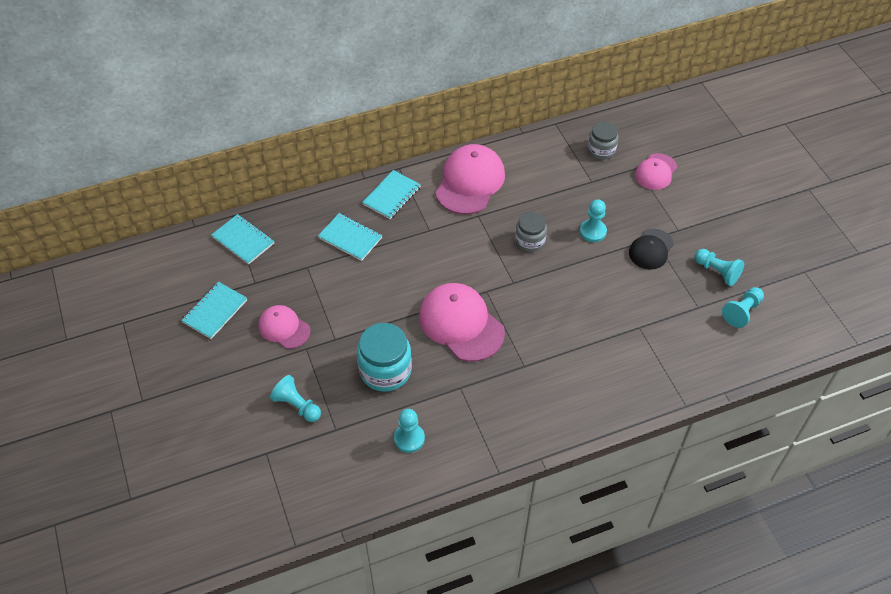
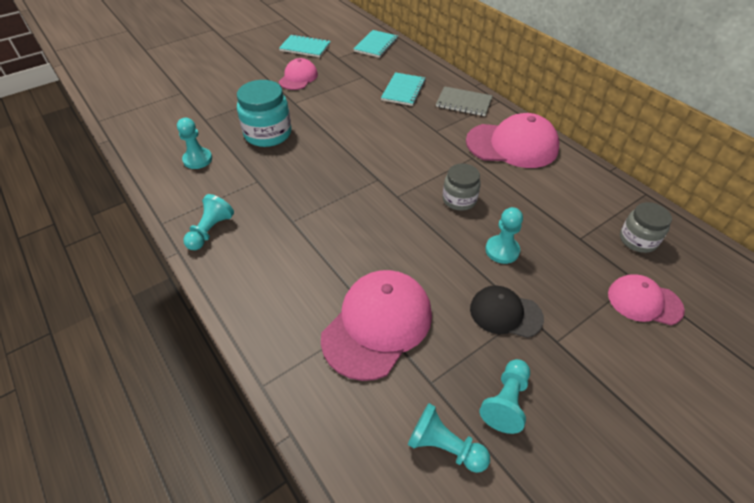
camera: 75 degrees right, 5 degrees down
turquoise pawn [270,375,321,422] -> turquoise pawn moved to [183,194,234,250]
turquoise notebook [362,170,421,219] -> grey notebook [436,86,493,116]
pink cap [419,283,505,362] -> pink cap moved to [321,270,432,381]

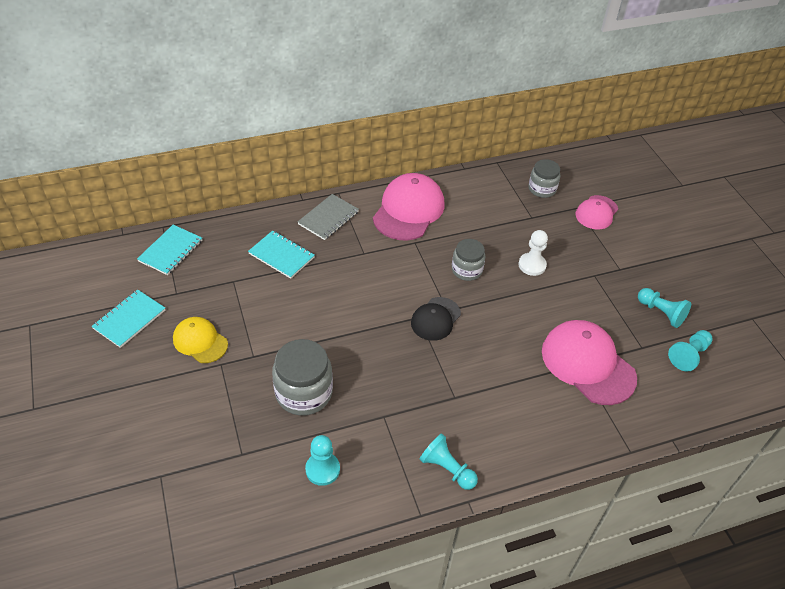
camera: 75 degrees left, 0 degrees up
turquoise jar [237,80,291,147] -> grey jar [272,339,333,415]
pink cap [279,58,318,90] -> yellow cap [173,317,228,363]
turquoise notebook [354,30,398,58] -> turquoise notebook turned 75 degrees clockwise [137,225,202,275]
black cap [470,285,544,338] -> black cap moved to [411,297,461,341]
turquoise pawn [485,207,523,264] -> white pawn [518,230,548,276]

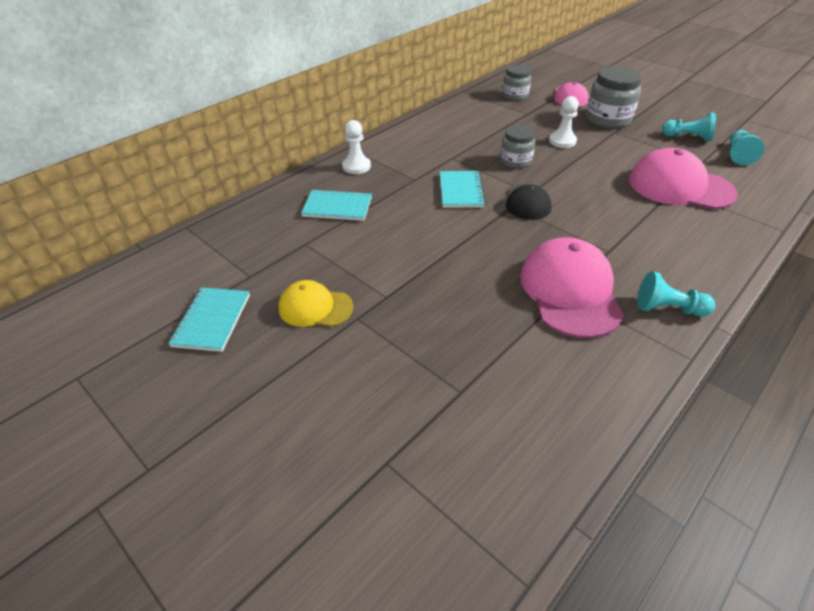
camera: 25 degrees left, 5 degrees down
turquoise notebook [137,225,202,275] -> turquoise notebook moved to [440,171,486,208]
grey jar [272,339,333,415] -> grey jar moved to [586,66,642,128]
grey notebook [298,194,359,240] -> white pawn [342,120,371,174]
turquoise pawn [305,435,340,486] -> none
pink cap [373,173,445,241] -> pink cap moved to [520,237,624,338]

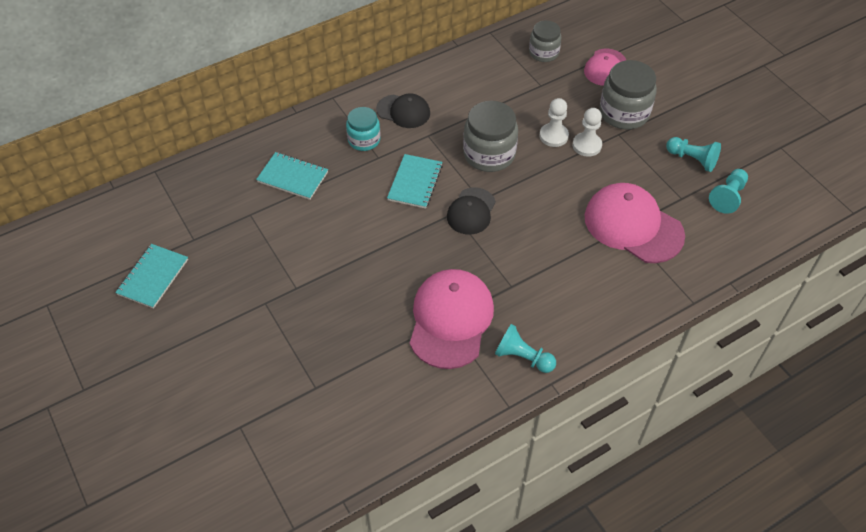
camera: 15 degrees right, 10 degrees up
yellow cap [279,280,354,327] -> none
white pawn [342,120,371,174] -> white pawn moved to [573,108,602,157]
grey jar [500,125,535,168] -> grey jar [463,101,518,172], size x1.58
none -> turquoise jar [346,107,380,151]
none -> black cap [376,93,430,128]

